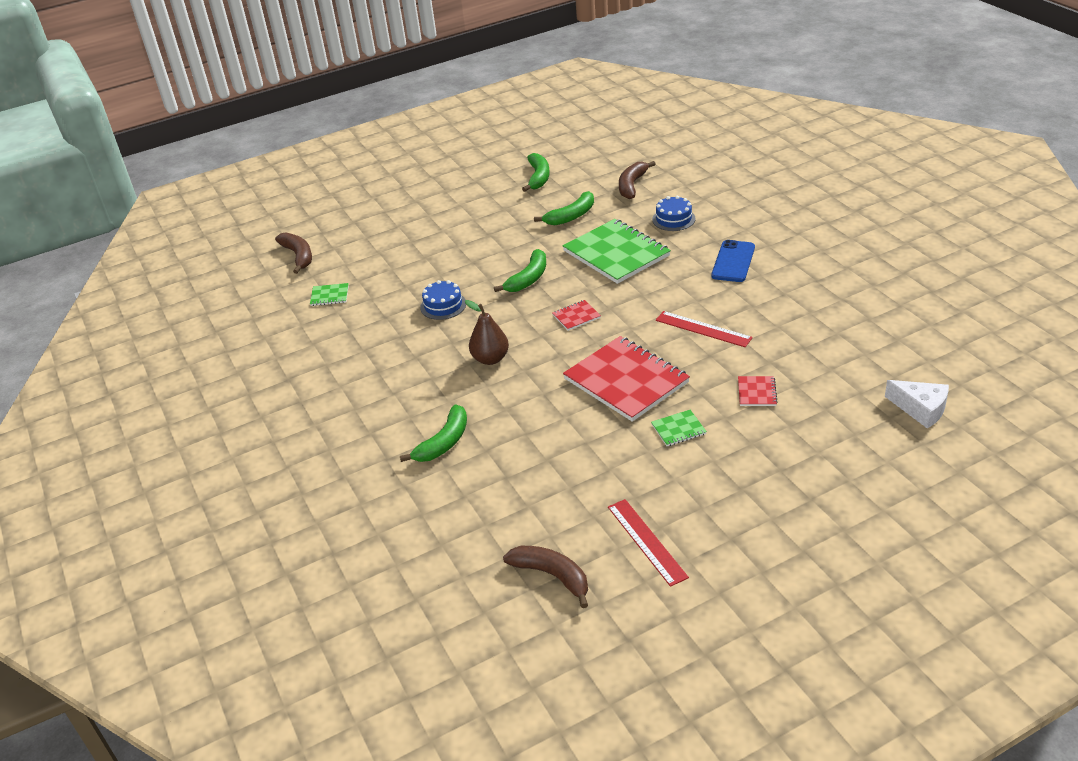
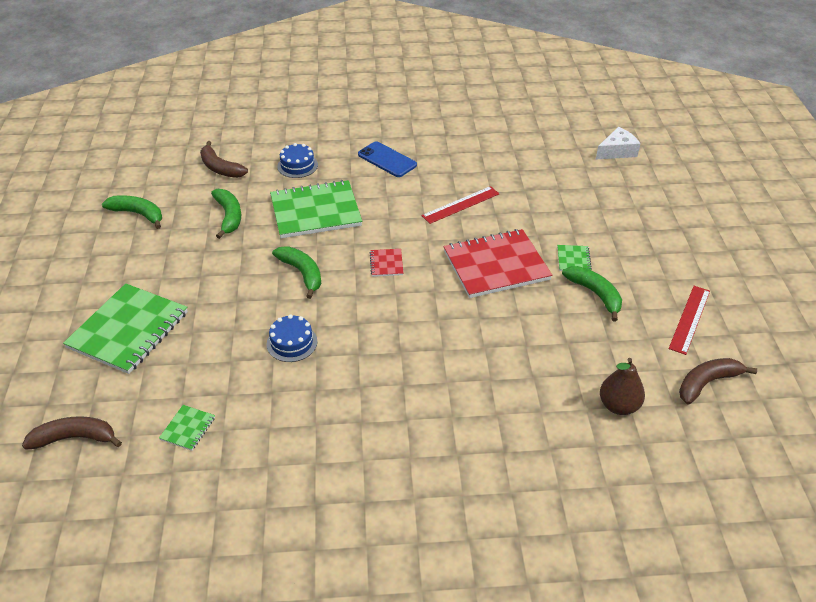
camera: 70 degrees left, 5 degrees up
green banana [400,404,467,462] -> green banana moved to [562,266,622,322]
brown pear [465,300,509,365] -> brown pear moved to [600,358,645,415]
red ruler [608,499,689,587] -> red ruler turned 60 degrees counterclockwise [669,286,710,355]
red notebook [738,376,778,406] -> none
none -> green notebook [63,283,188,374]

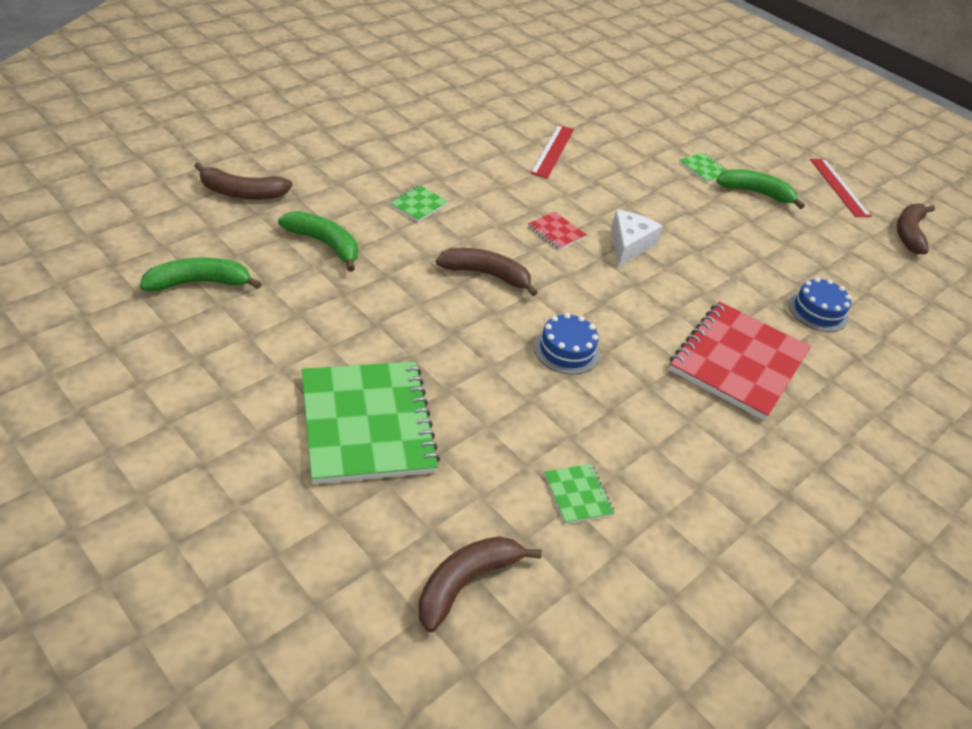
camera: 45 degrees left, 0 degrees up
green notebook [270,180,362,238] -> green notebook [389,185,448,222], size x0.43
green banana [272,246,321,299] -> brown banana [436,248,538,296]
blue cake [277,143,318,178] -> blue cake moved to [788,277,851,332]
blue phone [358,141,417,177] -> none
red notebook [444,229,552,298] -> red notebook moved to [669,301,811,421]
white cheese [596,127,640,159] -> white cheese moved to [611,210,663,266]
brown pear [600,358,645,415] -> none

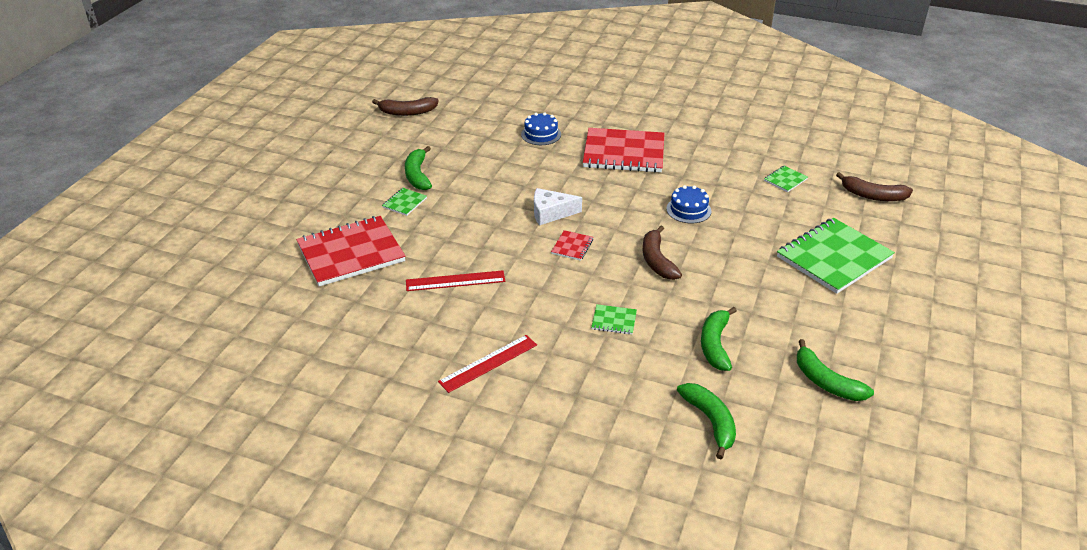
camera: 110 degrees left, 5 degrees down
brown banana [194,162,292,200] -> green banana [677,383,736,459]
red ruler [810,159,871,217] -> red ruler moved to [438,335,537,393]
none -> red notebook [296,216,406,286]

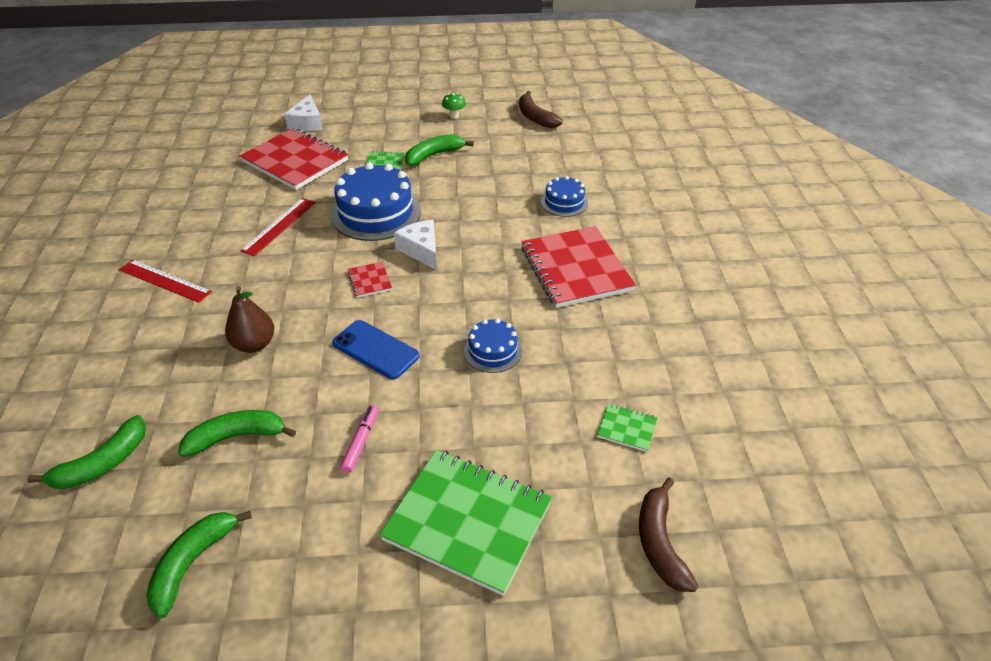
camera: 65 degrees right, 5 degrees up
red ruler [406,270,505,291] -> red ruler turned 60 degrees clockwise [240,198,316,256]
red notebook [551,230,593,261] -> red notebook turned 75 degrees clockwise [347,262,392,298]
green notebook [591,304,637,334] -> brown pear [225,286,274,353]
brown banana [643,226,682,280] -> blue phone [332,320,420,379]
none -> white cheese [284,94,323,131]
none -> blue cake [331,163,421,241]
none -> pink marker [341,405,378,473]
none -> green mushroom [442,93,466,119]

